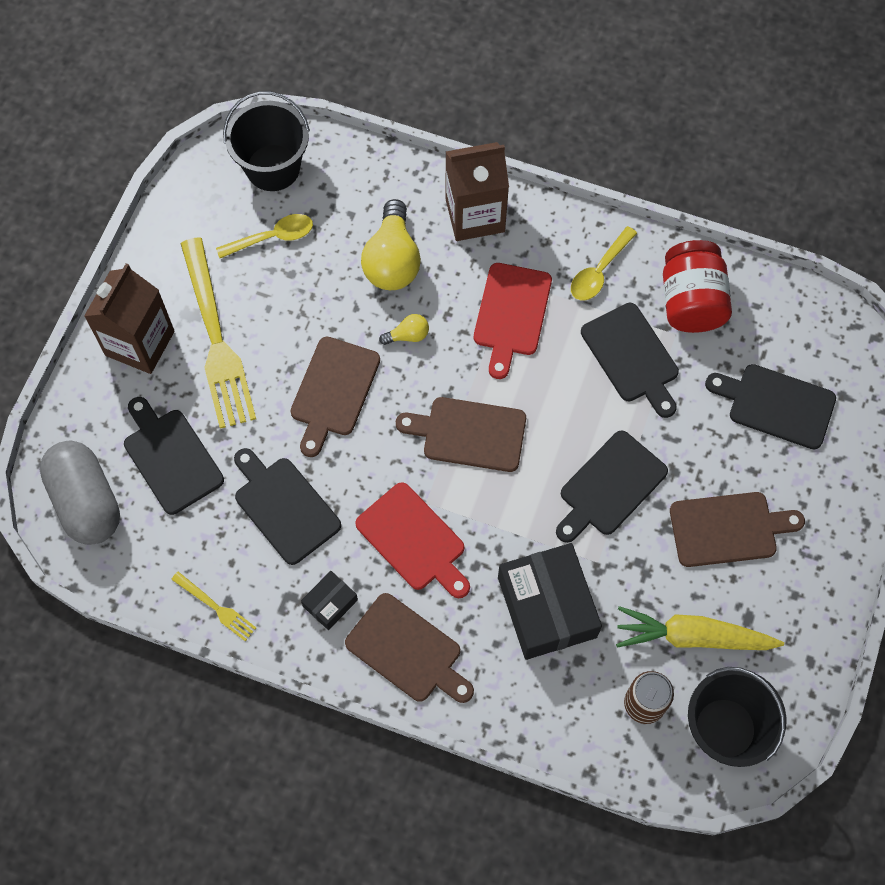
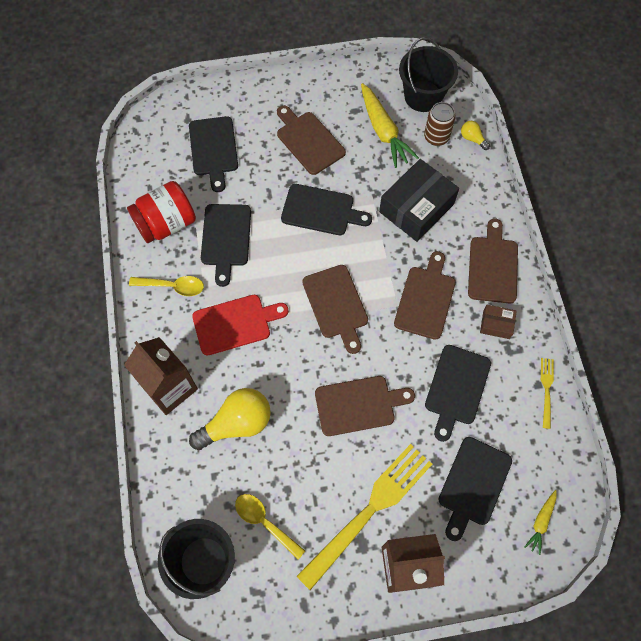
camera: 120 degrees left, 0 degrees up
grey capsule [40,441,120,545] -> yellow carrot [525,490,557,555]
black box [301,571,358,630] -> brown box [480,305,517,339]
red cutting board [355,482,470,599] -> brown cutting board [394,251,456,340]
yellow light bulb [379,314,429,345] -> yellow light bulb moved to [461,121,490,150]
black cutting board [581,303,679,418] -> black cutting board turned 150 degrees clockwise [201,204,251,287]

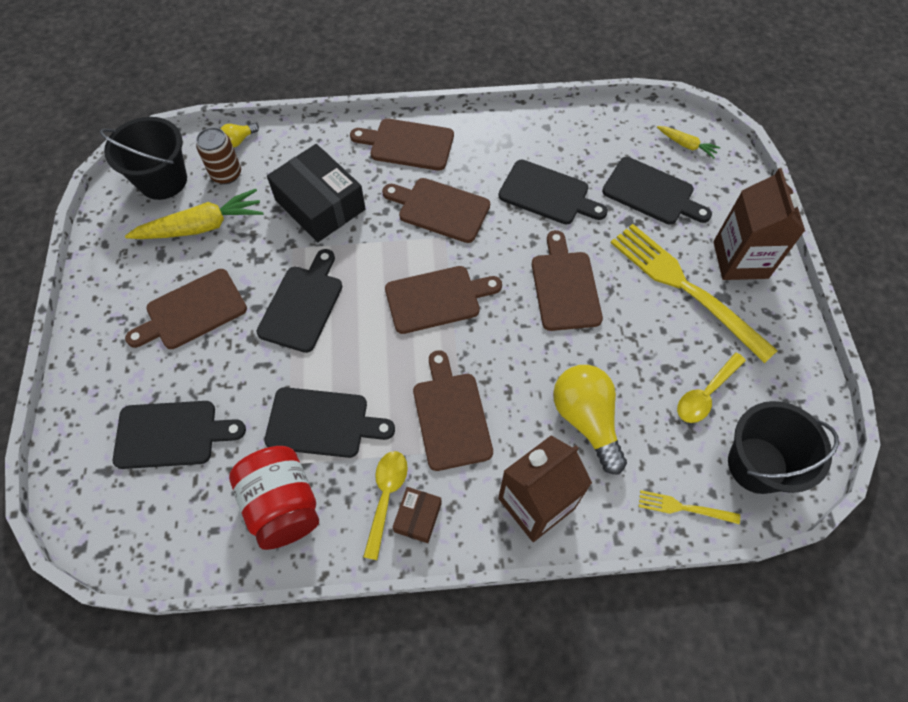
camera: 85 degrees left, 5 degrees down
red cutting board [192,295,289,356] -> brown cutting board [413,350,493,471]
brown box [480,305,517,339] -> brown box moved to [393,487,442,543]
yellow fork [541,358,554,429] -> yellow fork moved to [639,490,740,524]

